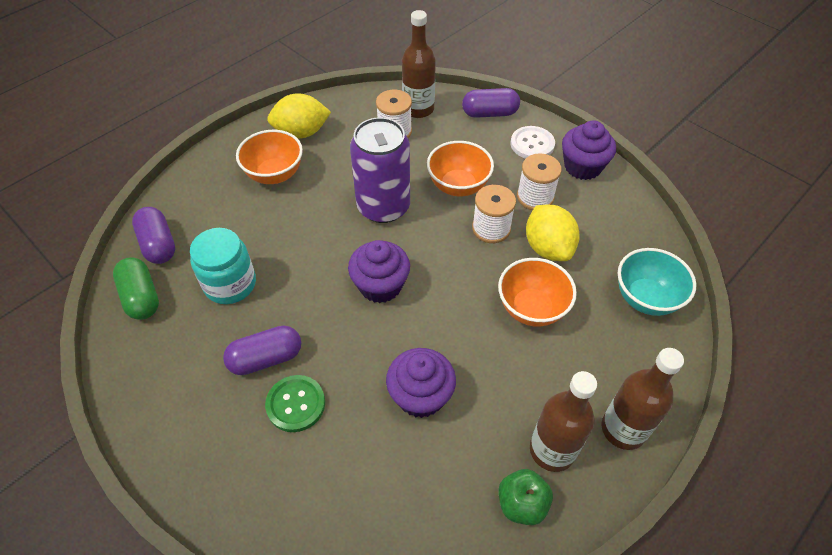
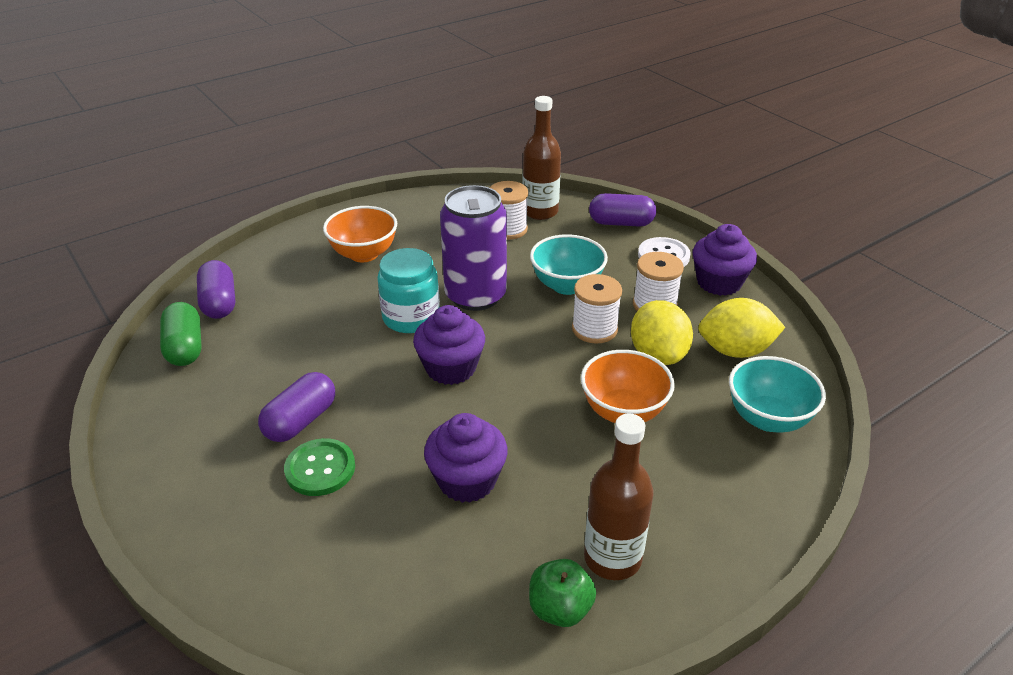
camera: 10 degrees right, 15 degrees down
turquoise jar [190,228,256,304] -> turquoise jar moved to [377,248,440,333]
purple capsule [223,325,301,375] -> purple capsule turned 45 degrees counterclockwise [258,372,335,442]
yellow lemon [267,93,331,139] -> yellow lemon moved to [698,298,785,358]
orange bowl [427,141,494,196] -> turquoise bowl [530,234,608,295]
brown bottle [602,348,684,450] -> none

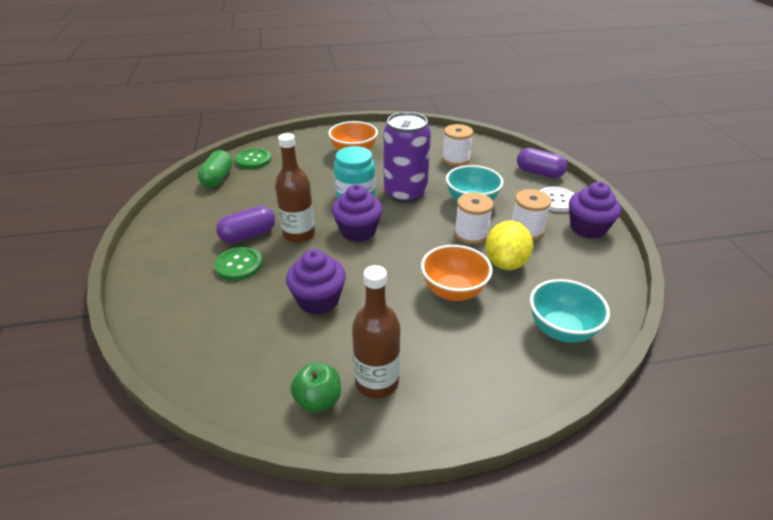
camera: 25 degrees right, 0 degrees up
purple capsule [197,260,235,319] -> green button [235,148,271,169]
brown bottle [523,96,561,220] -> brown bottle moved to [275,133,315,243]
yellow lemon [698,298,785,358] -> none

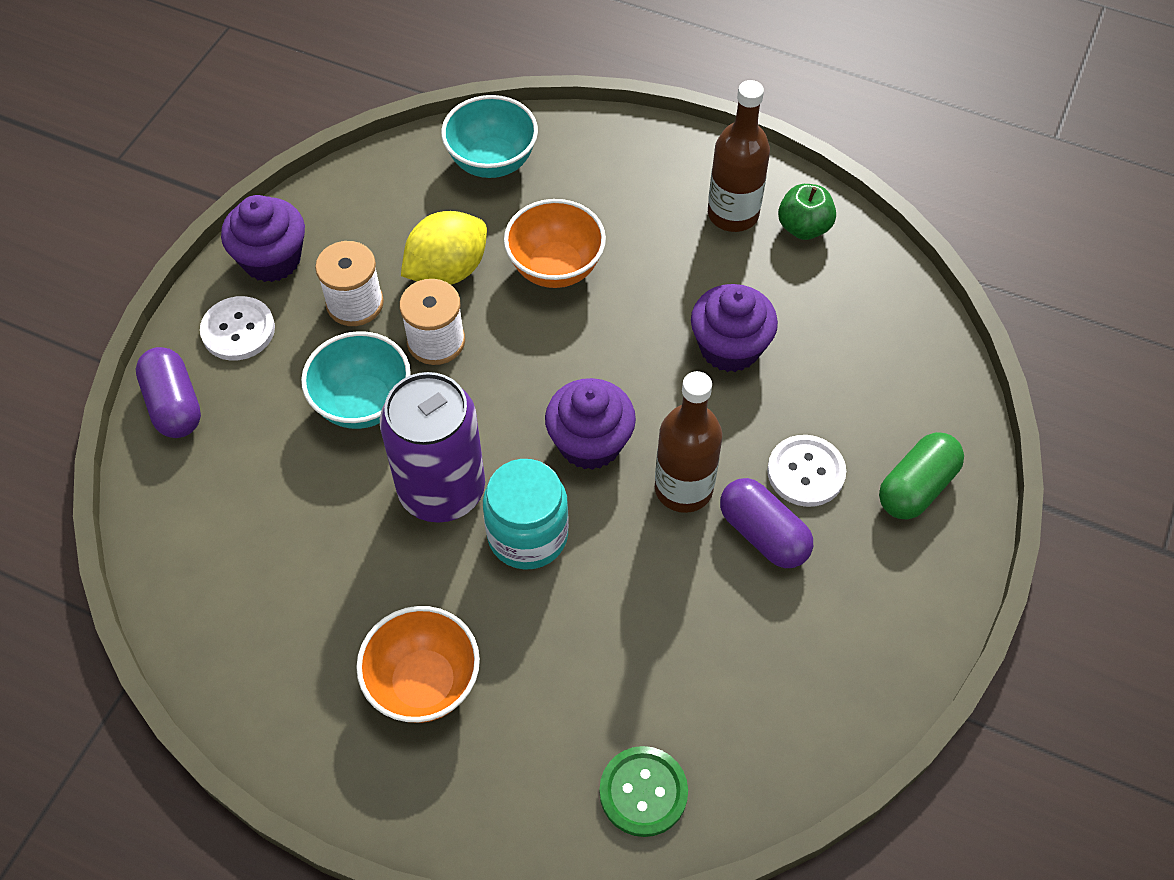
camera: 145 degrees left, 20 degrees up
green capsule [198,150,233,188] -> green capsule moved to [879,432,964,520]
green button [214,247,262,281] -> white button [767,435,846,507]
purple capsule [216,206,275,243] -> purple capsule turned 45 degrees clockwise [720,478,813,568]
white spool [442,124,473,166] -> none

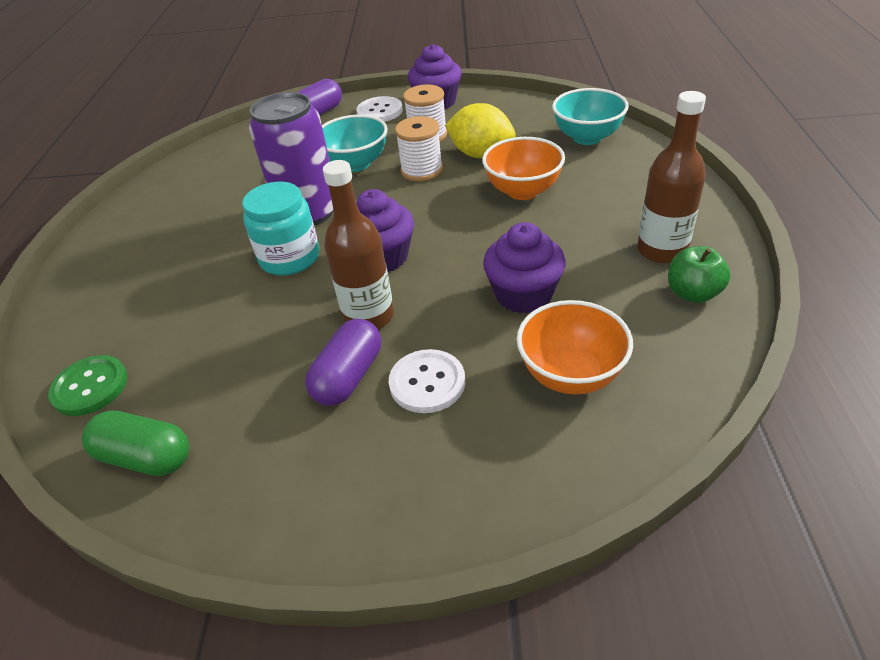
camera: 70 degrees right, 15 degrees down
orange bowl [356,606,480,723] -> orange bowl moved to [517,300,633,394]
green capsule [879,432,964,520] -> green capsule moved to [82,411,189,476]

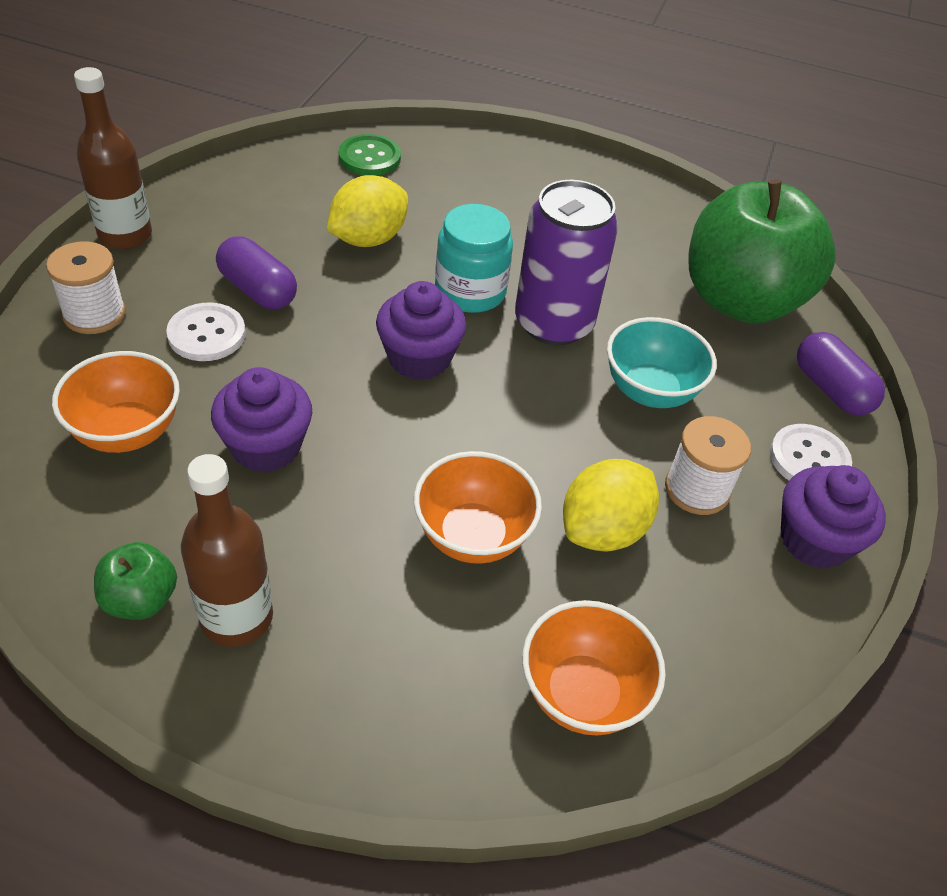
camera: 100 degrees right, 5 degrees up
green capsule [82,411,189,476] -> none
brown bottle [323,160,394,329] -> brown bottle moved to [74,67,152,249]
white spool [395,116,443,181] -> white spool moved to [46,241,126,334]
turquoise bowl [552,88,629,145] -> orange bowl [522,600,666,735]
none -> yellow lemon [327,175,408,247]
none -> green apple [688,179,836,323]

